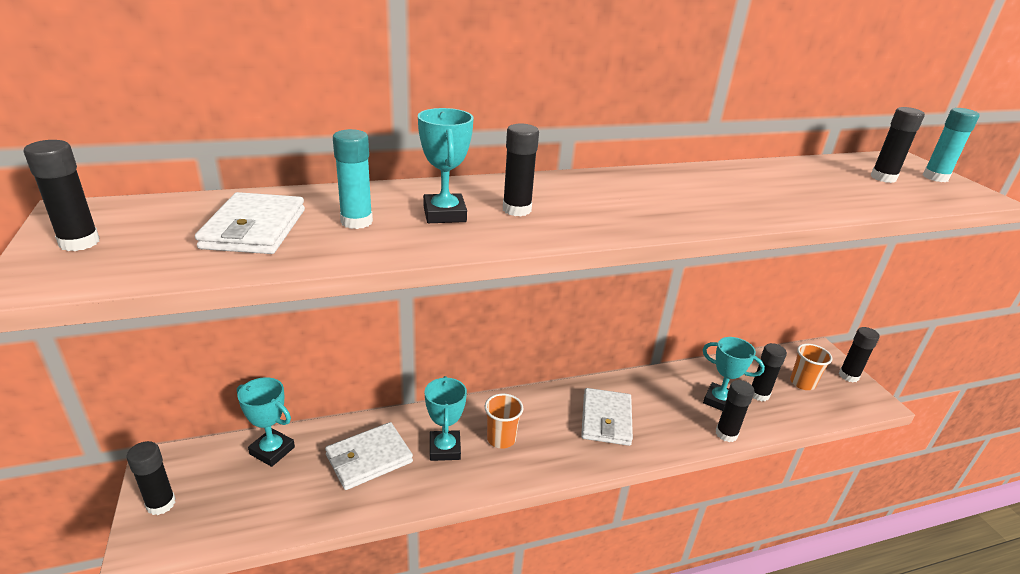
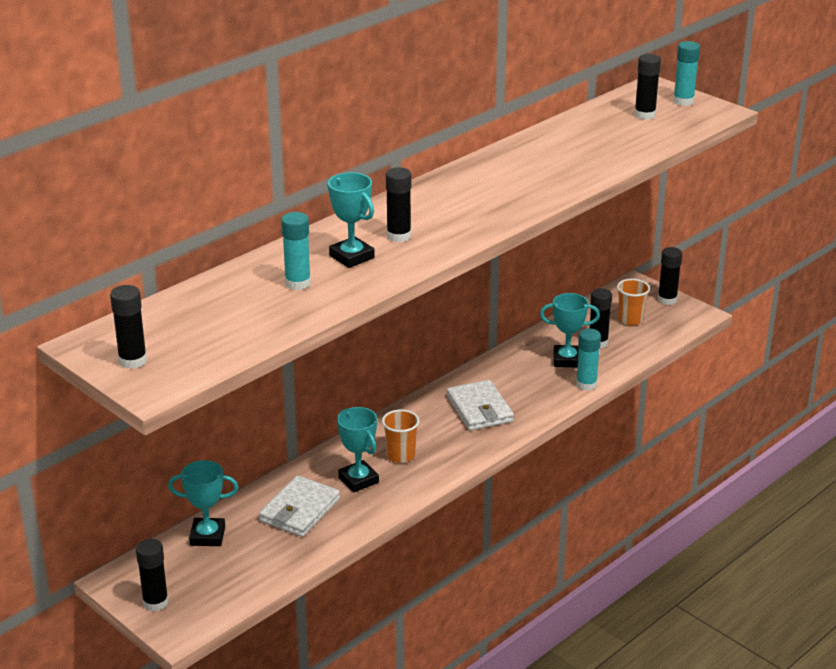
camera: 25 degrees left, 0 degrees up
white wallet [195,192,305,254] -> none
black glue stick [716,380,755,442] -> turquoise glue stick [576,328,601,391]

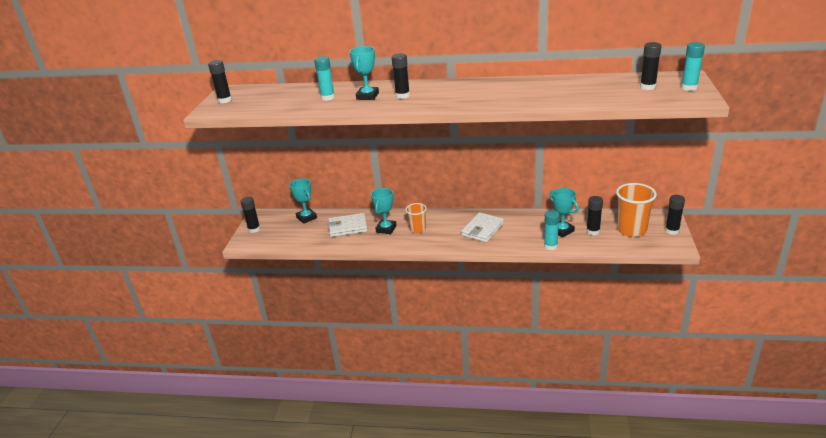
camera: 55 degrees right, 0 degrees up
orange cup [617,279,650,326] -> orange cup [616,183,657,237], size x1.69

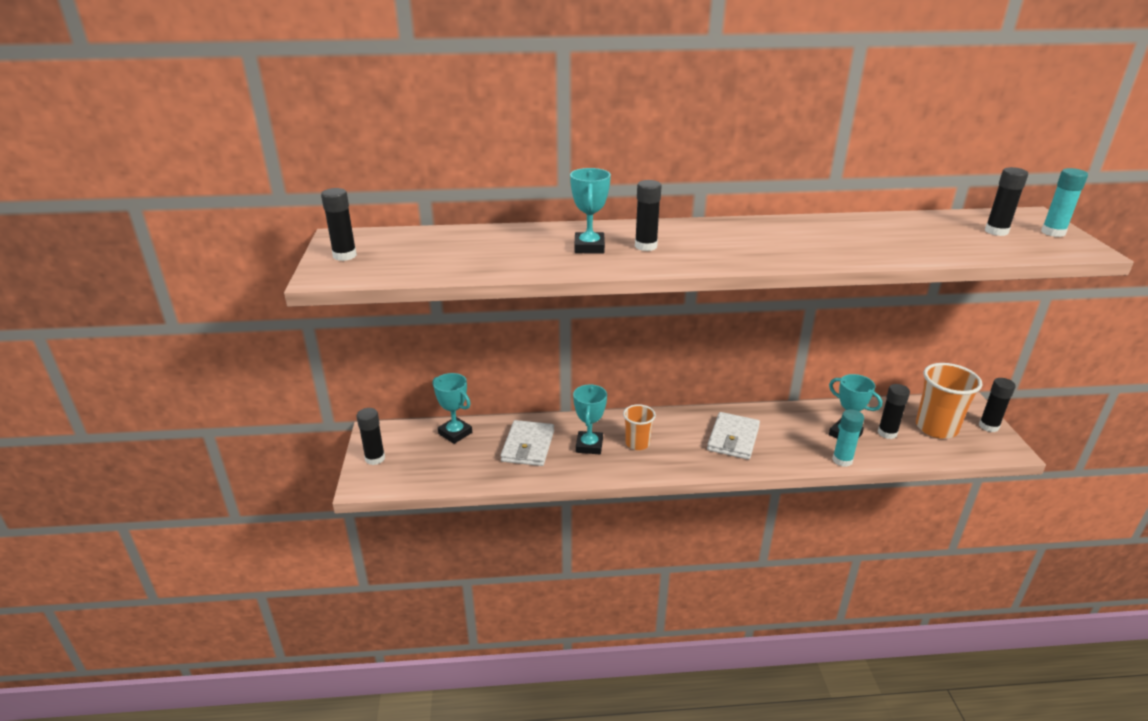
camera: 15 degrees left, 0 degrees up
turquoise glue stick [314,56,335,101] -> none
white wallet [327,213,368,237] -> white wallet turned 60 degrees counterclockwise [501,420,554,466]

